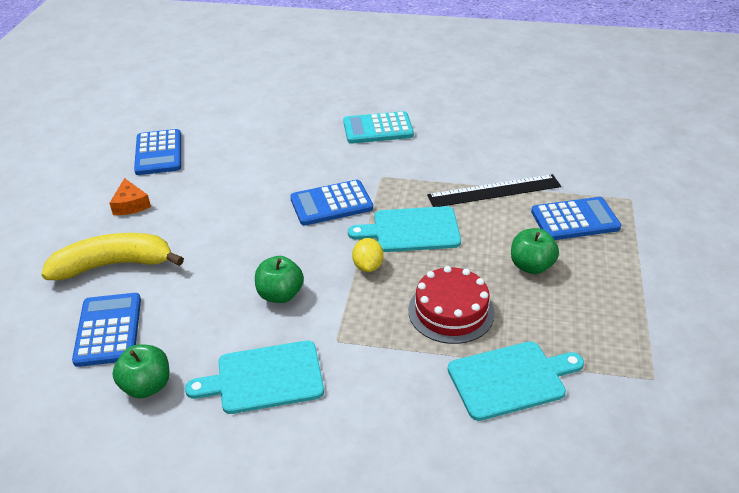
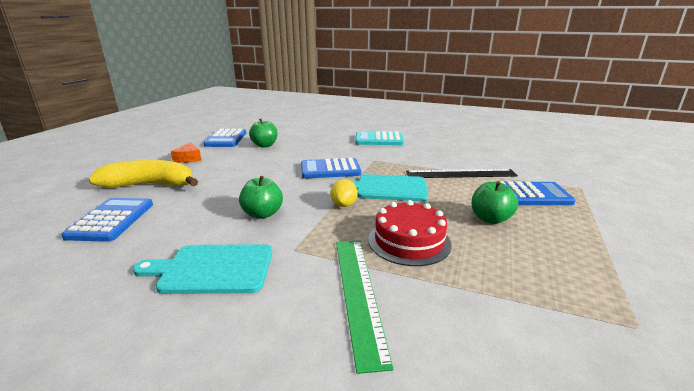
camera: 10 degrees right, 15 degrees down
green apple [112,345,169,399] -> green apple moved to [249,119,278,148]
turquoise cutting board [448,341,584,421] -> none
none -> green ruler [336,240,393,374]

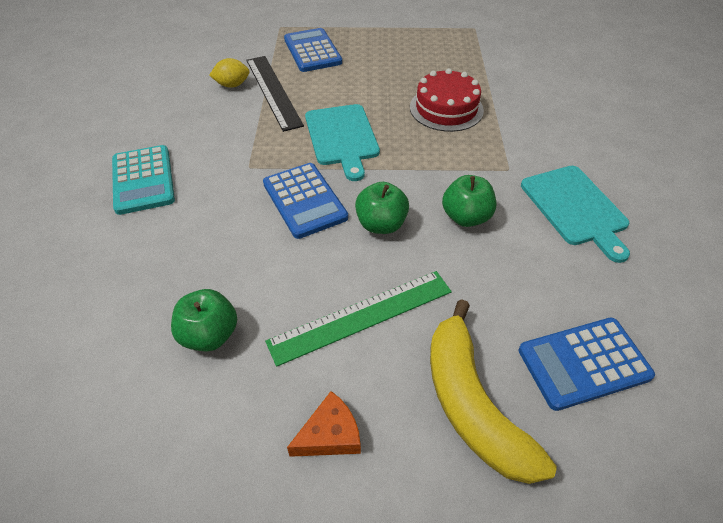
camera: 110 degrees left, 25 degrees up
blue calculator [204,129,246,147] -> none
yellow lemon [331,179,358,207] -> yellow lemon moved to [209,58,250,88]
green ruler [336,240,393,374] -> green ruler moved to [265,271,452,367]
green apple [472,181,518,224] -> green apple moved to [355,182,409,234]

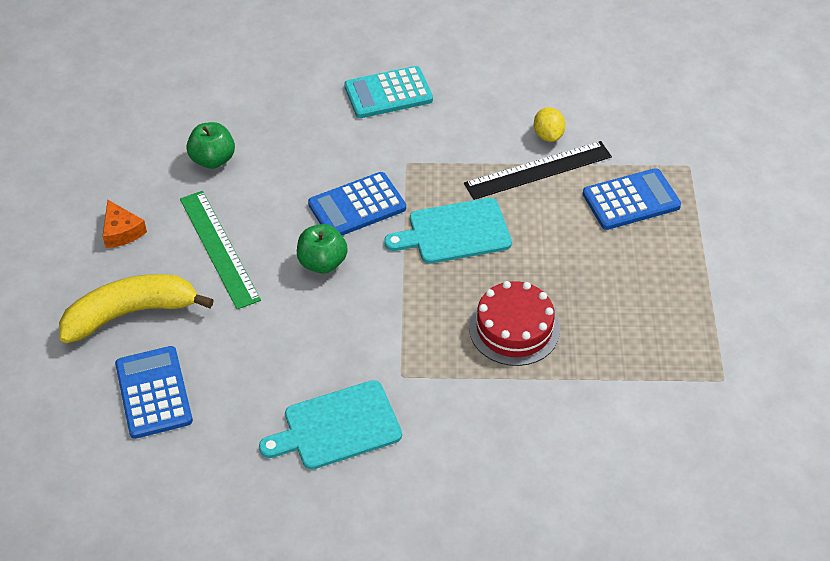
camera: 90 degrees right, 0 degrees up
green apple [442,175,496,227] -> none

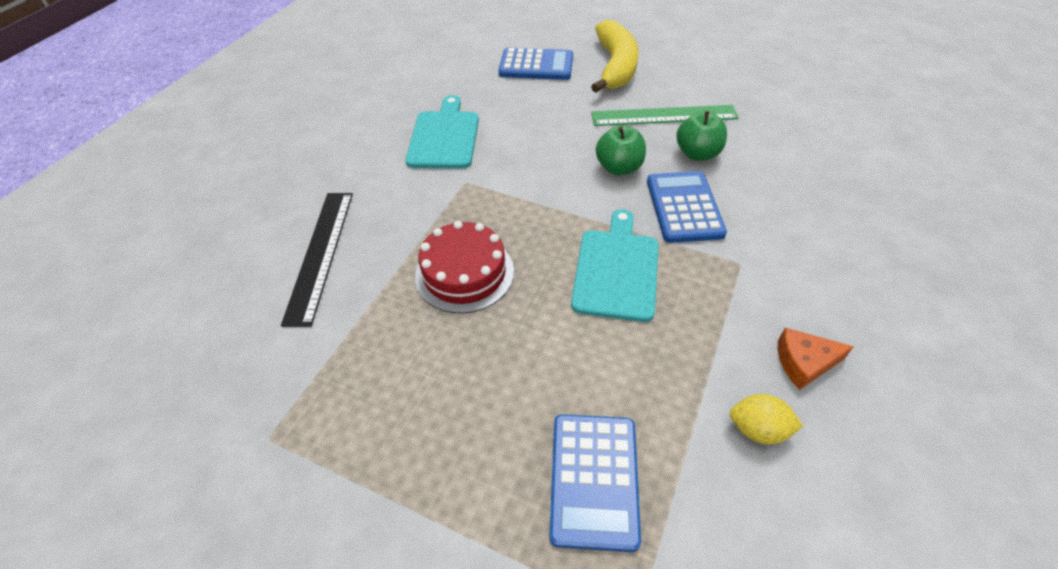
camera: 115 degrees right, 0 degrees up
orange cheese [102,200,147,248] -> orange cheese moved to [778,328,854,390]
green apple [187,122,235,169] -> green apple moved to [676,111,727,161]
turquoise calculator [344,66,433,118] -> none
black ruler [464,141,612,200] -> black ruler moved to [281,193,353,327]

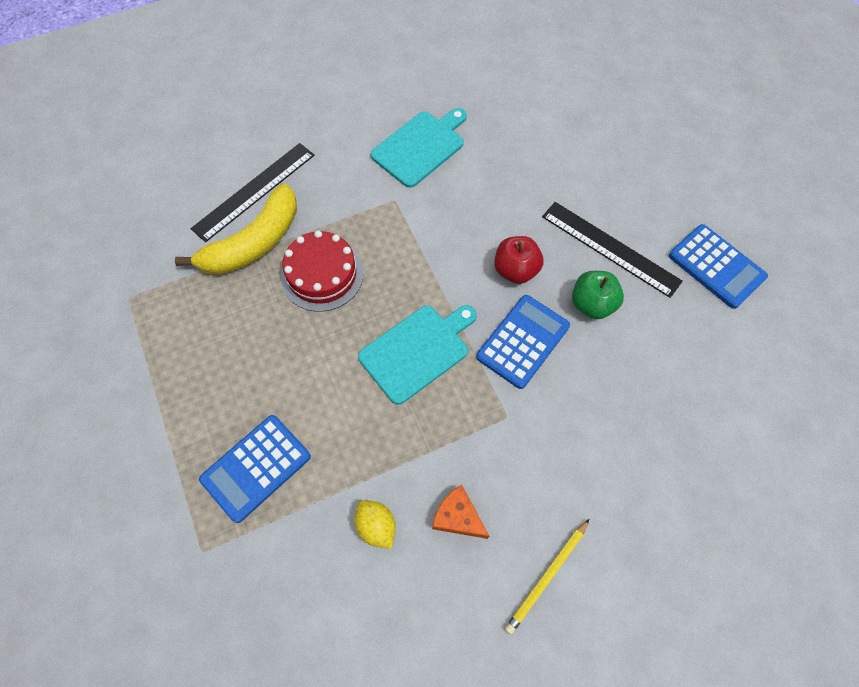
camera: 40 degrees right, 15 degrees up
blue calculator [499,48,573,80] -> blue calculator moved to [669,224,768,309]
yellow banana [591,20,639,93] -> yellow banana moved to [175,184,297,275]
green ruler [591,105,739,126] -> black ruler [542,202,683,298]
green apple [596,125,646,175] -> red apple [494,236,544,284]
none -> yellow pencil [505,519,589,635]

